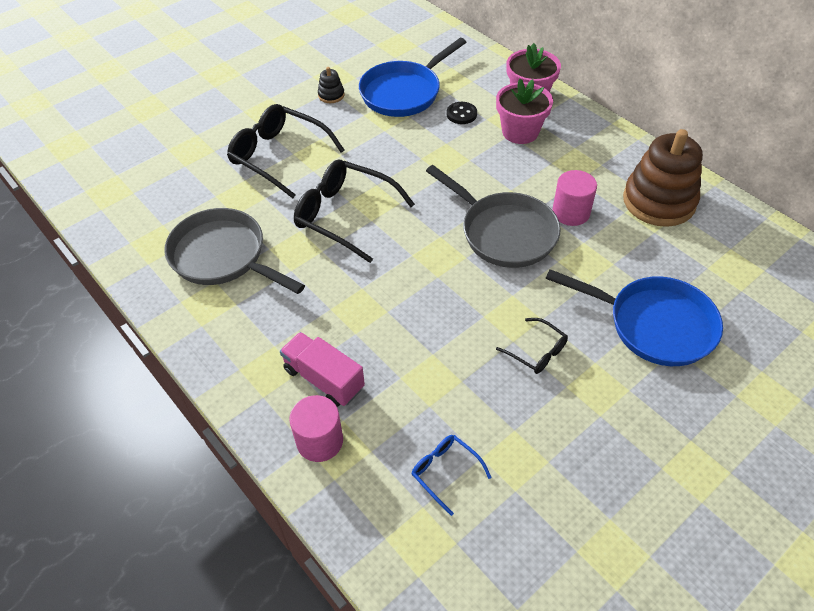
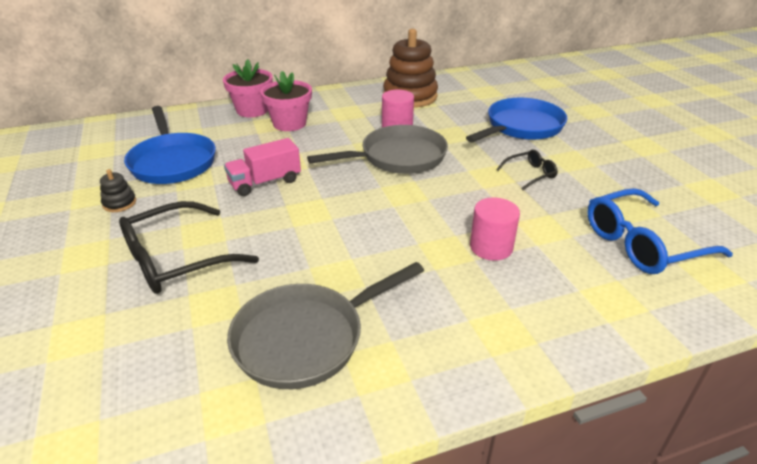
camera: 70 degrees left, 15 degrees down
pink truck [280,332,365,407] -> pink truck moved to [224,138,301,196]
pink cylinder [289,395,343,462] -> pink cylinder moved to [470,197,520,261]
black glasses [294,160,415,263] -> none
blue glasses [412,435,492,516] -> blue glasses [587,188,733,274], size x1.99
black button [447,102,477,124] -> none

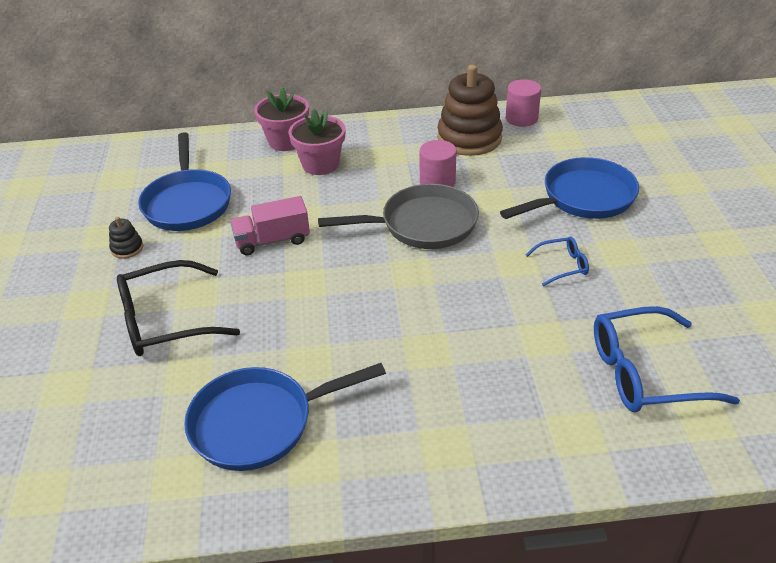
camera: 15 degrees right, 5 degrees up
grey pan [227,262,424,389] -> blue pan [184,363,386,471]
pink cylinder [470,197,520,261] -> pink cylinder moved to [506,79,541,127]
black glasses [496,150,558,190] -> blue glasses [526,237,589,286]

